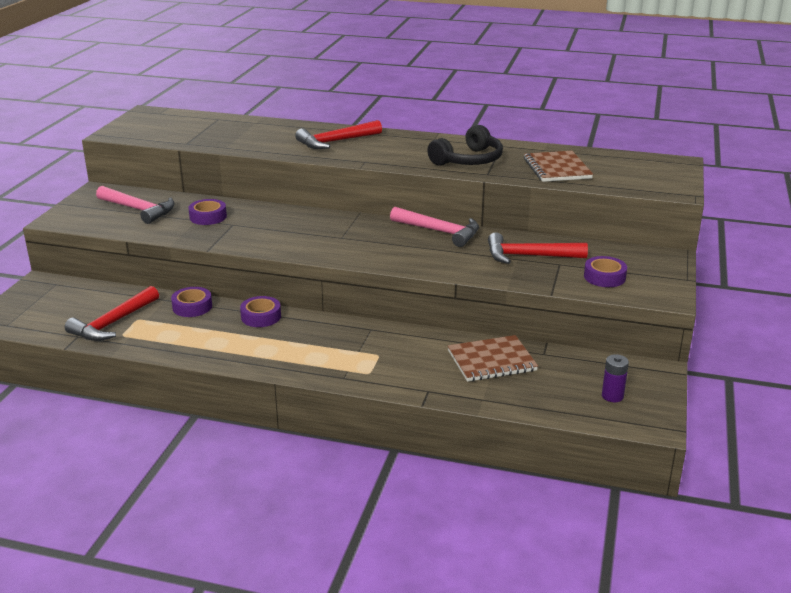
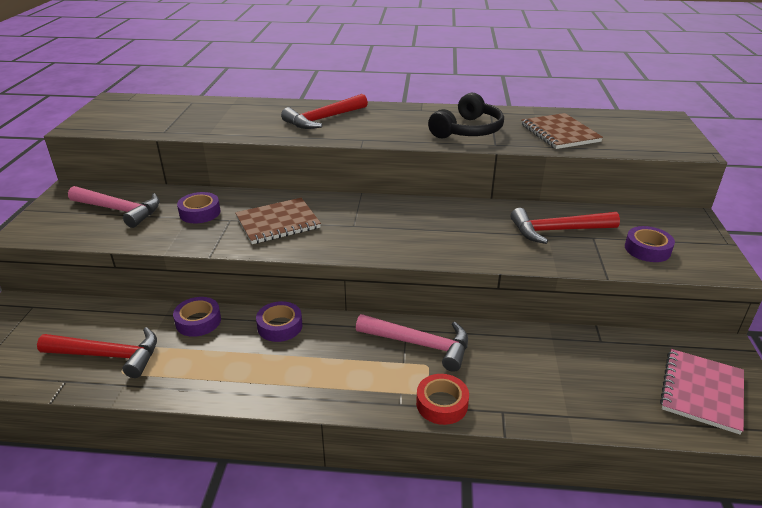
camera: 10 degrees left, 5 degrees up
red hammer [65,286,159,341] -> red hammer turned 105 degrees counterclockwise [37,327,157,378]
pink hammer [390,207,479,247] -> pink hammer moved to [356,314,468,372]
brown notebook [448,335,538,382] -> brown notebook moved to [235,198,321,244]
purple battery [602,354,629,402] -> pink notebook [660,349,744,435]
none -> red tape [416,374,469,425]

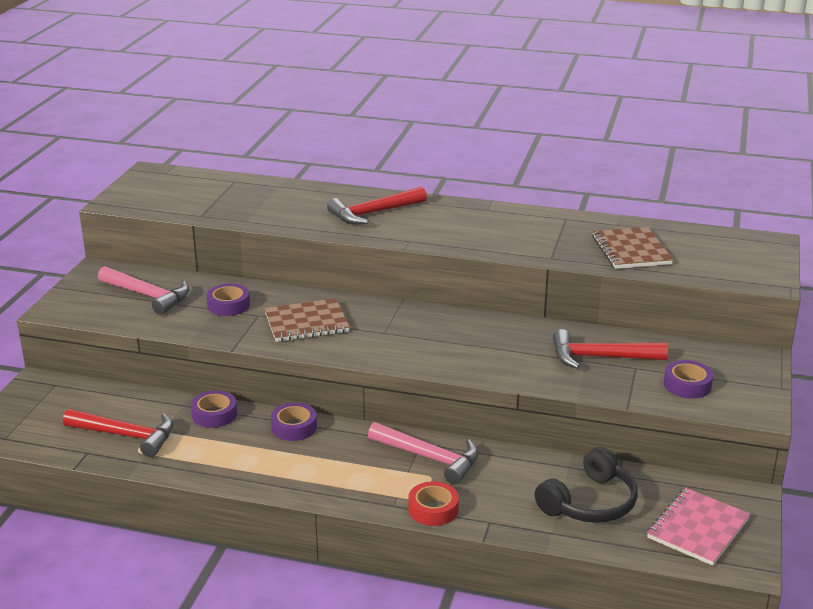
camera: 10 degrees right, 5 degrees down
black headphones [428,93,504,139] -> black headphones moved to [535,447,638,523]

